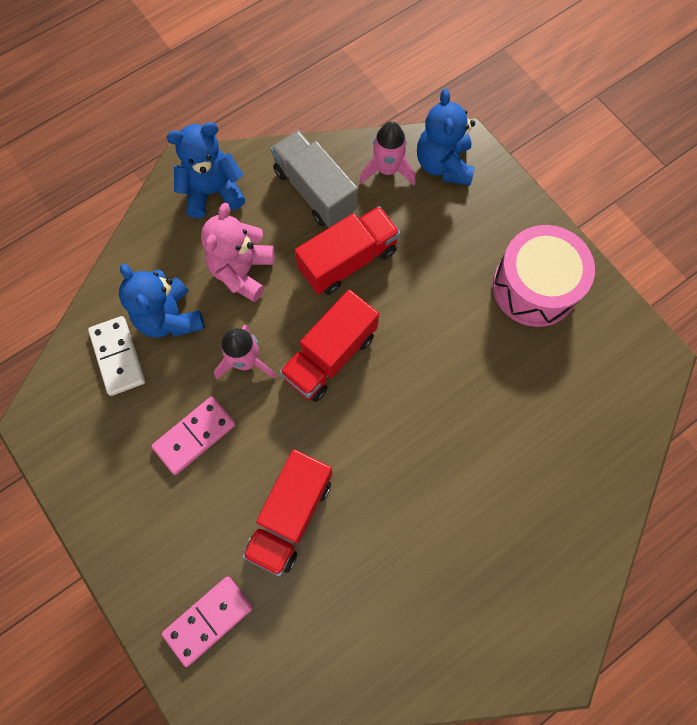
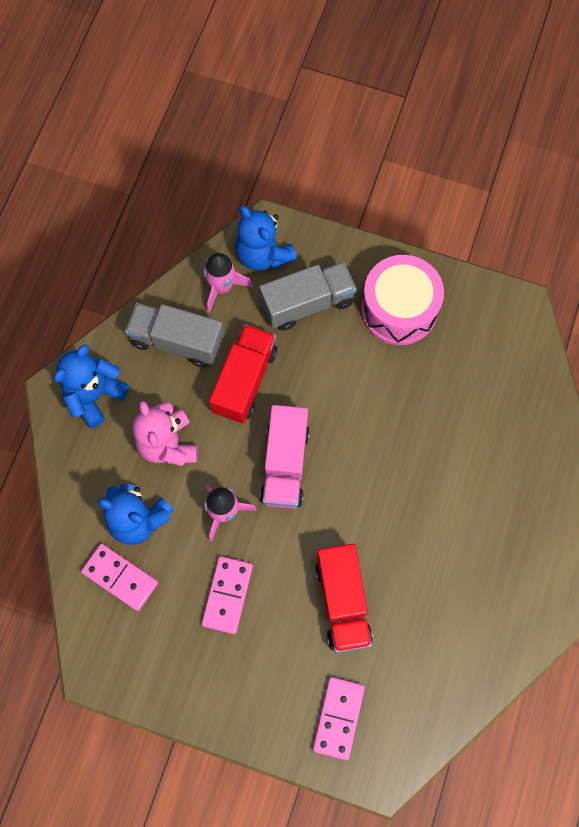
camera: 35 degrees left, 0 degrees up
white domino [88,316,145,396] -> pink domino [81,544,158,611]
red truck [279,290,379,402] -> pink truck [260,405,310,509]
none -> grey truck [259,262,357,331]

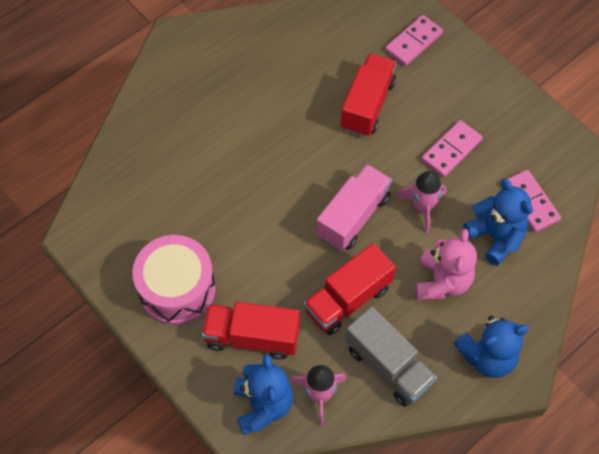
camera: 150 degrees left, 10 degrees down
grey truck [259,262,357,331] -> red truck [202,302,300,359]

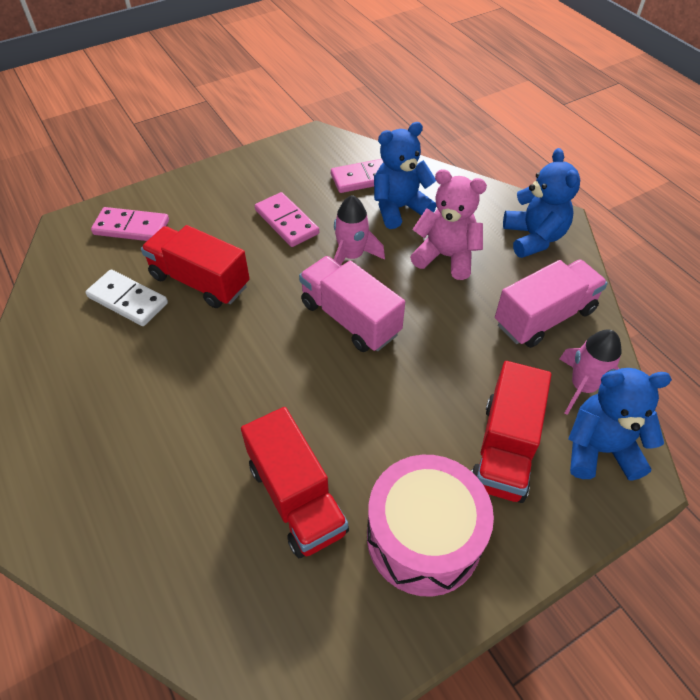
camera: 80 degrees left, 10 degrees down
red truck [304,243,396,335] -> red truck moved to [241,407,349,559]
grey truck [345,306,437,407] -> pink truck [495,260,608,348]
pink domino [385,15,443,66] -> pink domino turned 45 degrees counterclockwise [91,207,169,241]
none -> white domino [85,269,168,326]

